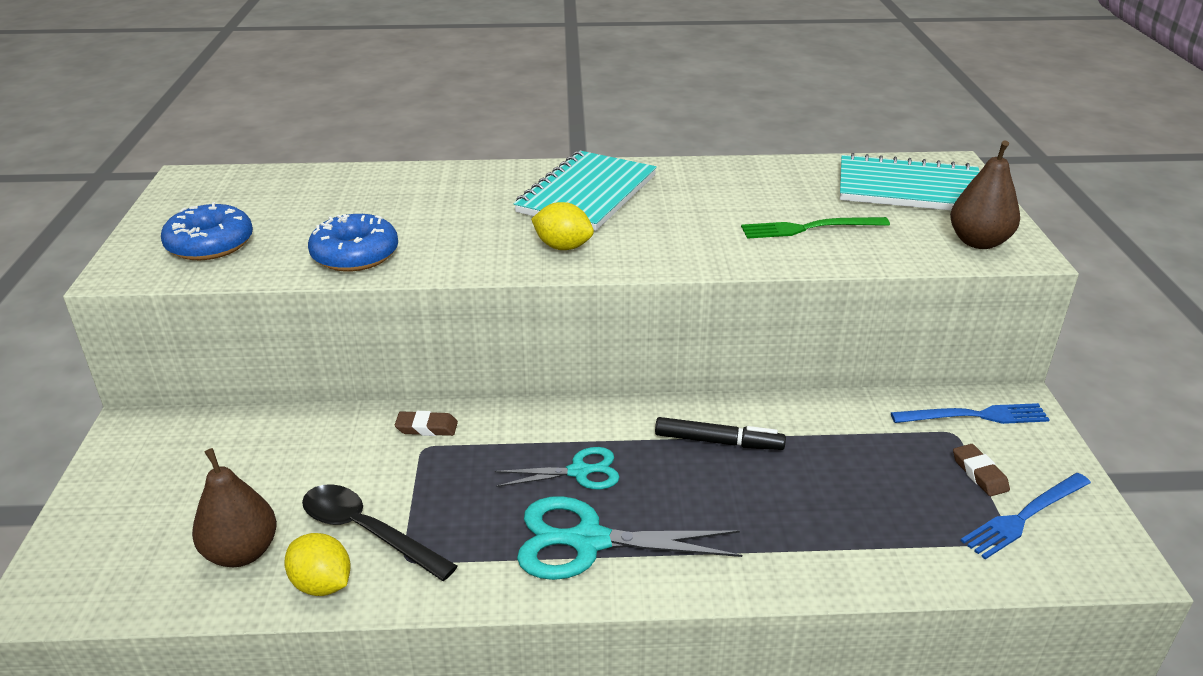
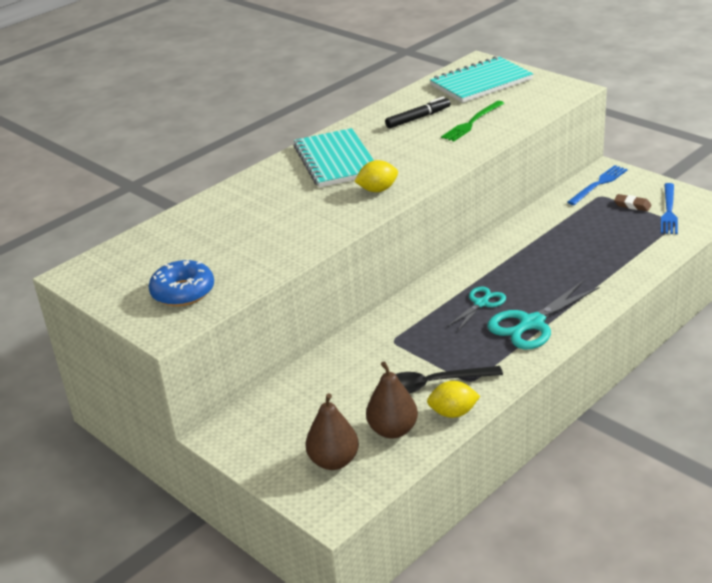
camera: 40 degrees left, 0 degrees up
blue donut [308,214,398,271] -> none
brown eraser [395,411,458,436] -> none
black marker [655,417,786,450] -> black marker moved to [385,97,450,128]
brown pear [950,141,1020,249] -> brown pear moved to [306,393,359,470]

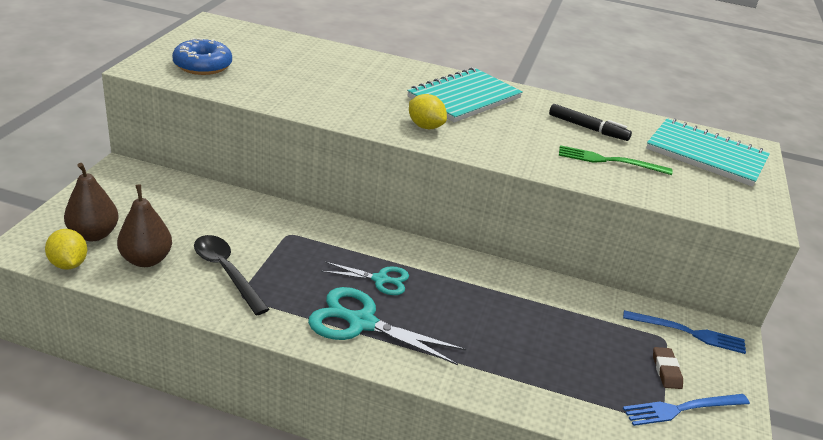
camera: 55 degrees right, 0 degrees up
yellow lemon [427,381,480,418] -> yellow lemon moved to [45,229,87,270]

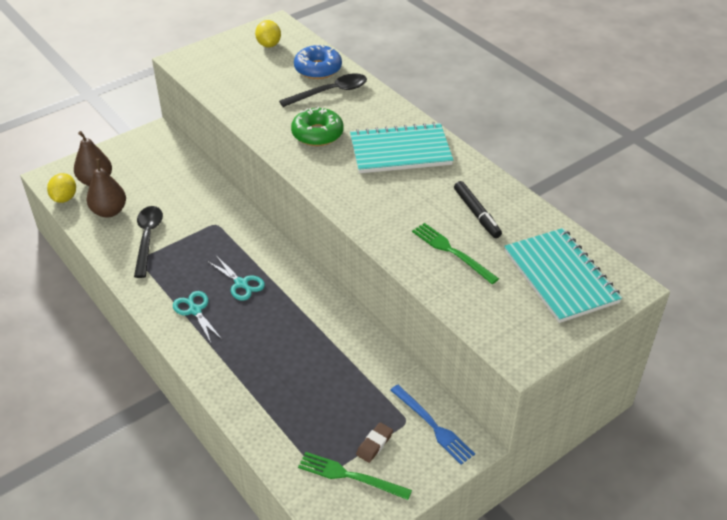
camera: 40 degrees right, 10 degrees up
blue donut [172,38,232,75] -> blue donut moved to [294,44,342,79]
turquoise scissors [308,287,466,365] -> turquoise scissors [173,291,222,343], size x0.60
yellow lemon [409,94,447,129] -> yellow lemon moved to [255,20,281,48]
blue fork [623,394,750,426] -> green fork [298,452,412,500]
none -> black spoon [279,73,367,107]
none -> green donut [291,107,344,146]

